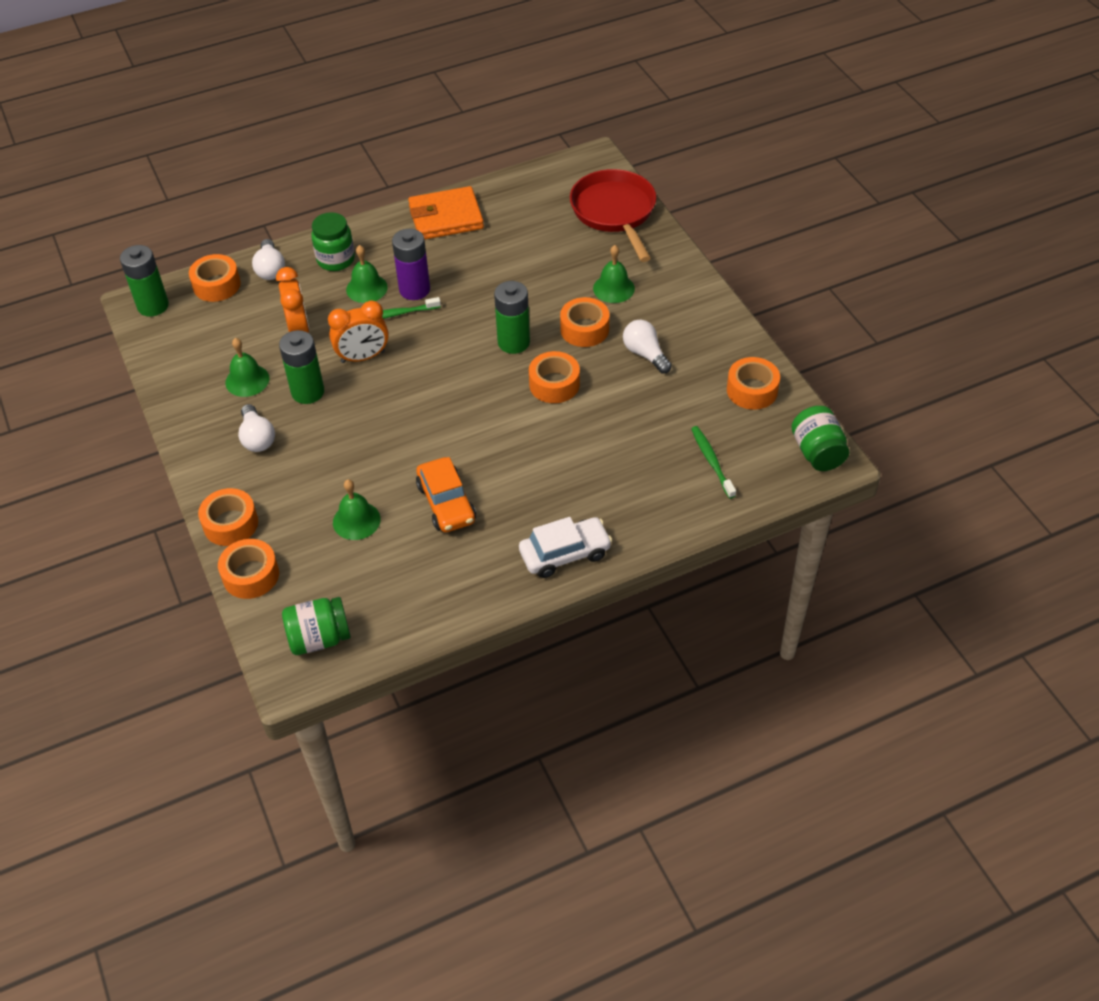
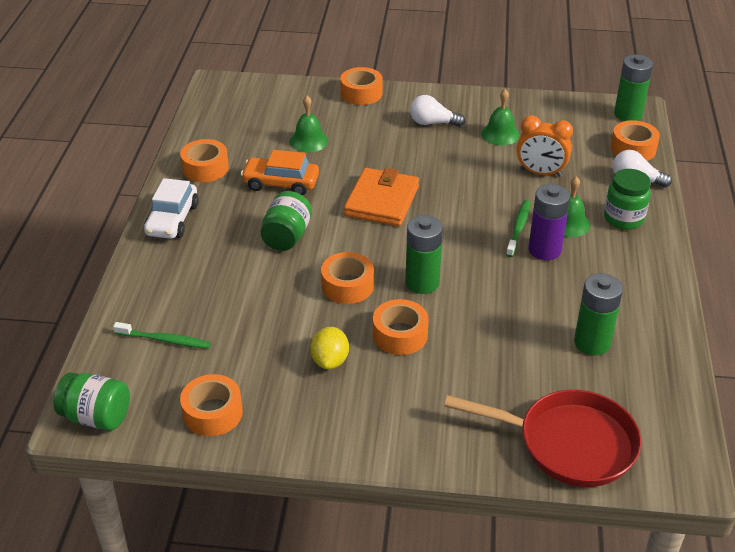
camera: 120 degrees right, 10 degrees down
orange tape [218,539,279,599] -> orange tape moved to [180,139,229,182]
green battery [279,330,324,404] -> green battery moved to [574,273,623,355]
green jar [282,597,351,655] -> green jar moved to [261,191,312,251]
orange clock [328,300,389,363] -> none
orange wallet [408,186,484,240] -> orange wallet moved to [344,168,419,226]
green bell [593,245,635,303] -> none
white light bulb [623,320,672,373] -> yellow lemon [310,327,349,369]

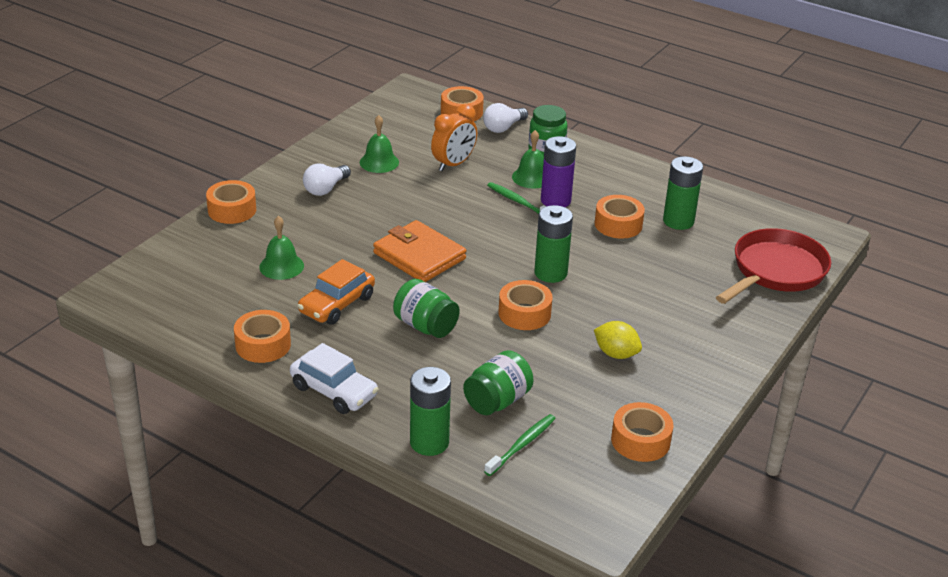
camera: 65 degrees left, 5 degrees down
green jar [53,372,130,431] -> green jar moved to [463,350,533,415]
orange tape [373,299,429,355] -> orange tape moved to [595,195,645,239]
green battery [614,55,653,121] -> green battery moved to [410,367,451,456]

